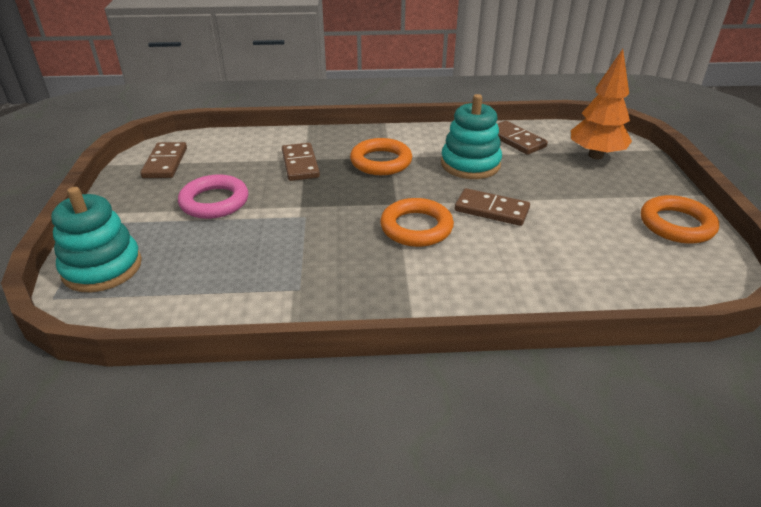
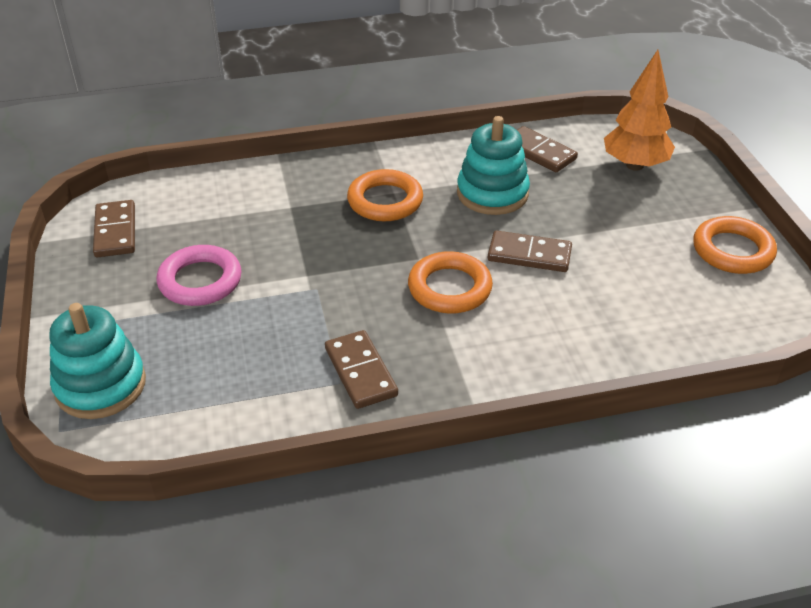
camera: 10 degrees left, 5 degrees up
brown domino [282,143,320,181] -> brown domino moved to [325,330,398,409]

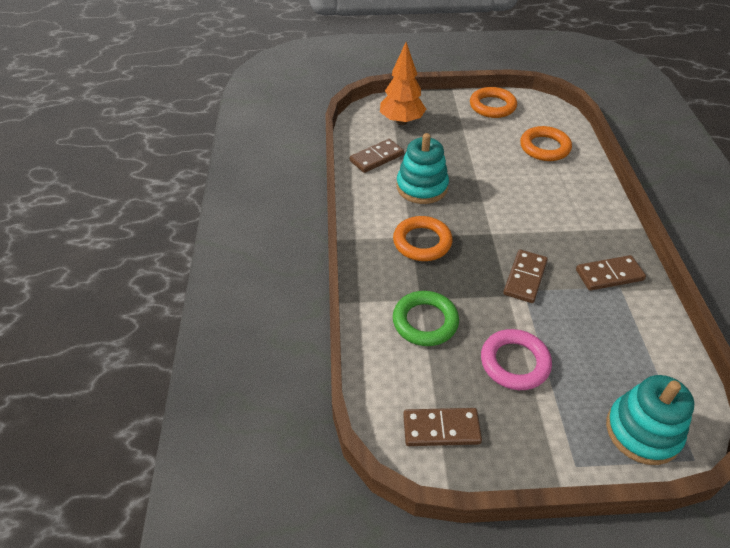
camera: 80 degrees left, 5 degrees up
orange ring [408,251,493,314] -> orange ring moved to [520,126,572,161]
brown domino [488,231,572,272] -> brown domino moved to [503,250,548,303]
none -> green ring [393,291,459,346]

